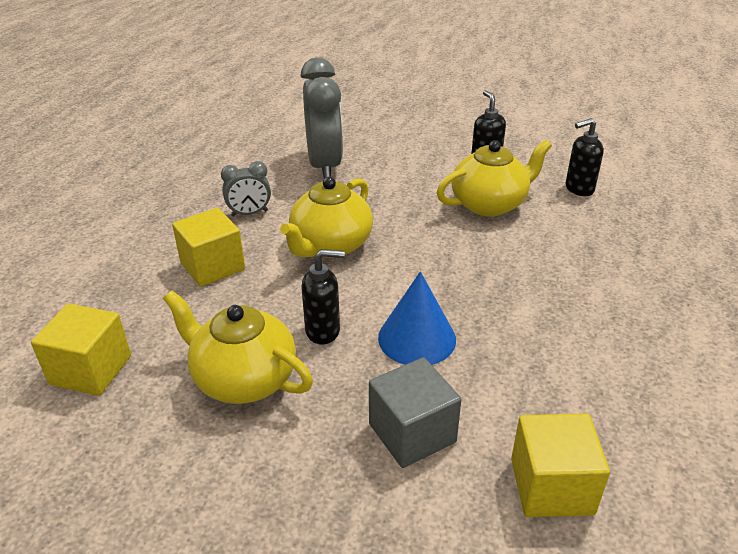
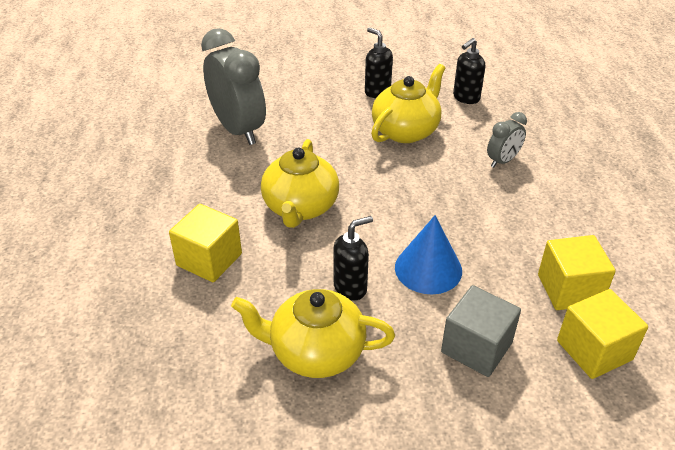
camera: 25 degrees left, 5 degrees up
yellow cube [31,304,131,396] -> yellow cube moved to [538,235,616,310]
grey clock [221,161,271,216] -> grey clock moved to [487,112,527,168]

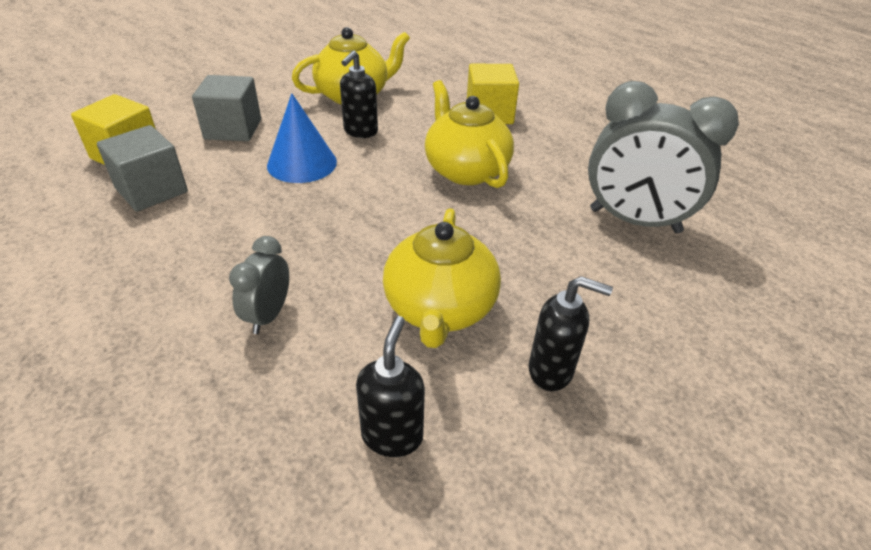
camera: 145 degrees right, 0 degrees up
yellow cube [538,235,616,310] -> grey cube [97,125,188,212]

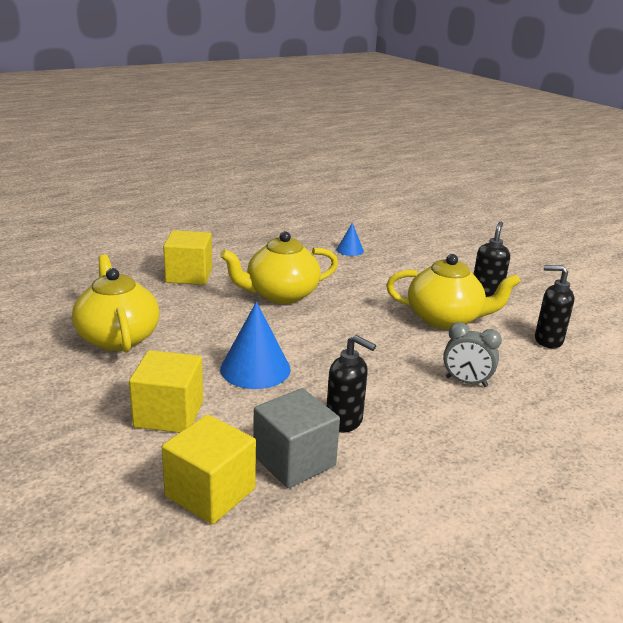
camera: 85 degrees left, 15 degrees down
grey cube [192,75,261,141] -> yellow cube [129,350,203,433]
black soap dispenser [340,51,378,138] -> black soap dispenser moved to [327,335,376,433]
grey clock [588,81,739,233] -> blue cone [337,223,364,256]

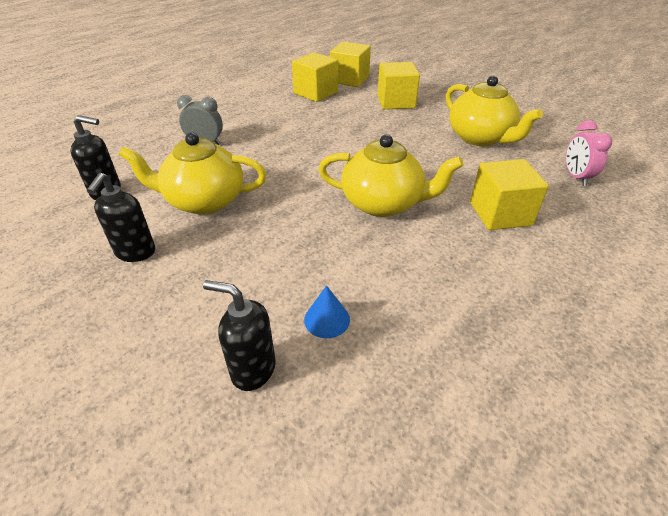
camera: 170 degrees right, 15 degrees up
yellow teapot [220,231,338,304] -> yellow teapot turned 45 degrees clockwise [318,134,463,217]
blue cone [220,302,291,389] -> none
grey cube [253,388,340,488] -> yellow cube [292,52,338,102]
black soap dispenser [327,335,376,433] -> black soap dispenser moved to [203,280,276,391]
none -> pink clock [566,120,612,186]

